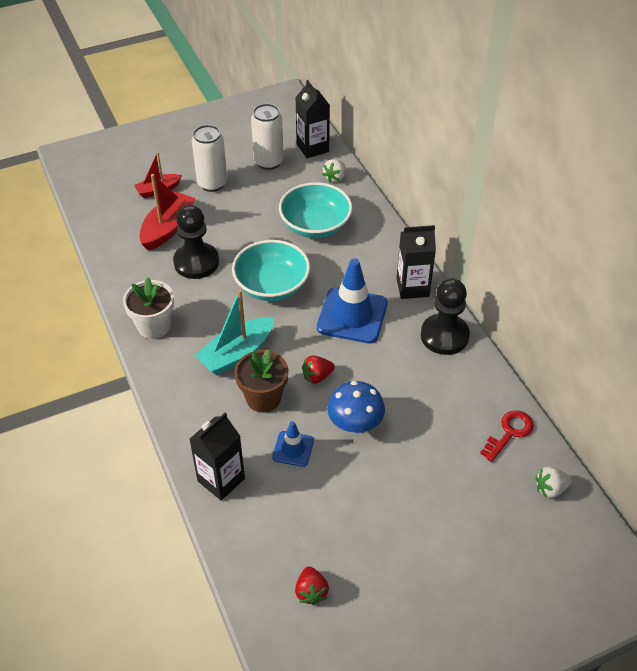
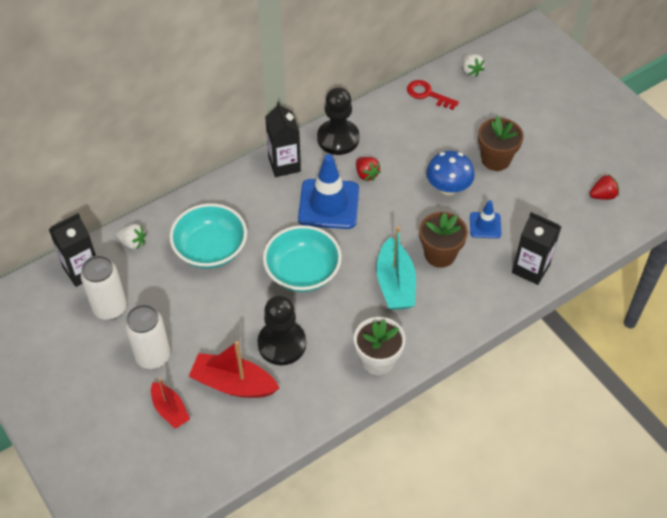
camera: 100 degrees left, 5 degrees up
turquoise boat [195,290,274,375] -> turquoise boat turned 45 degrees clockwise [377,226,416,310]
red strawberry [302,356,335,384] -> red strawberry moved to [356,157,381,181]
none -> brown flower pot [478,116,524,171]

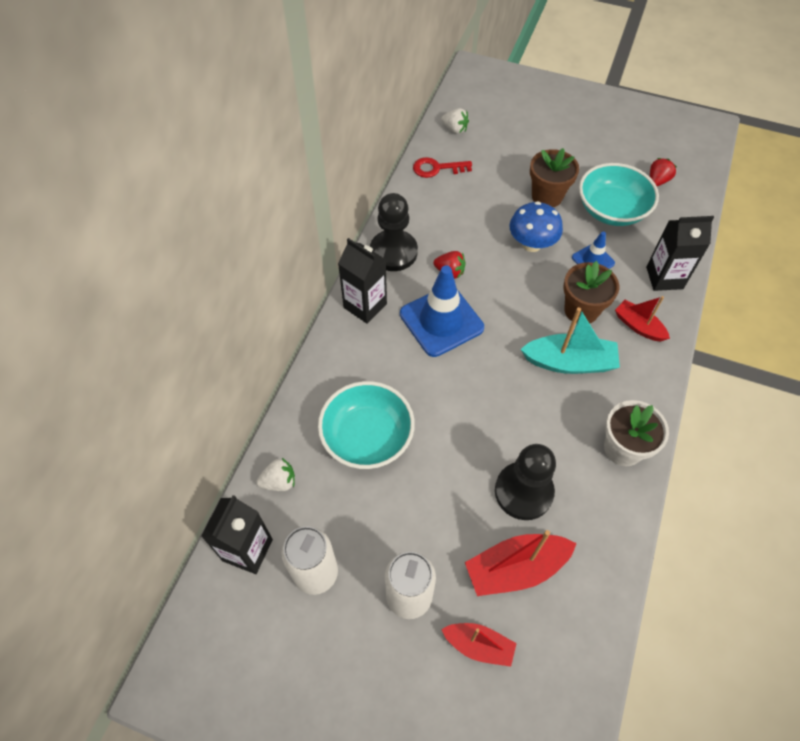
camera: 35 degrees left, 5 degrees up
turquoise bowl [263,225,342,292] -> turquoise bowl moved to [579,163,659,226]
turquoise boat [377,226,416,310] -> turquoise boat turned 45 degrees counterclockwise [521,307,620,374]
none -> red boat [615,296,670,342]

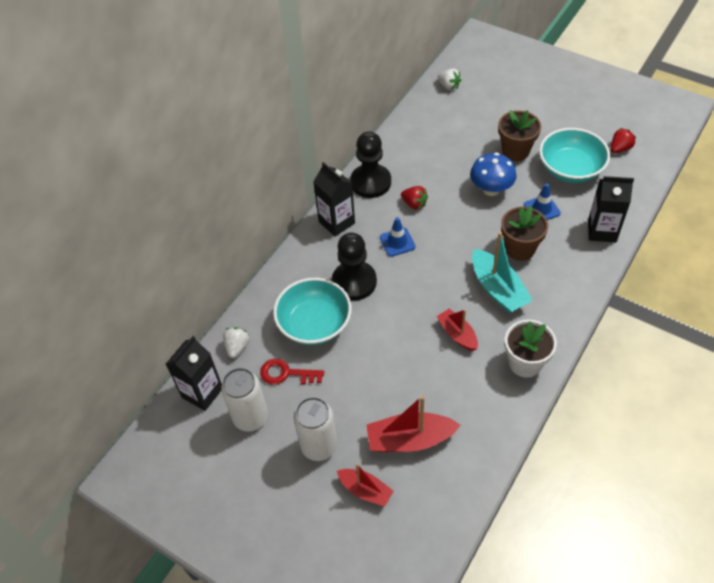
camera: 15 degrees right, 5 degrees down
white strawberry [256,458,295,492] -> white strawberry turned 75 degrees counterclockwise [223,327,250,358]
blue traffic cone [400,265,484,357] -> blue traffic cone [380,217,416,257], size x0.52
red key [413,157,472,178] -> red key moved to [260,359,324,384]
black pawn [495,444,556,520] -> black pawn moved to [332,233,377,301]
turquoise boat [521,307,620,374] -> turquoise boat turned 45 degrees clockwise [472,232,533,313]
red boat [615,296,670,342] -> red boat moved to [437,309,478,351]

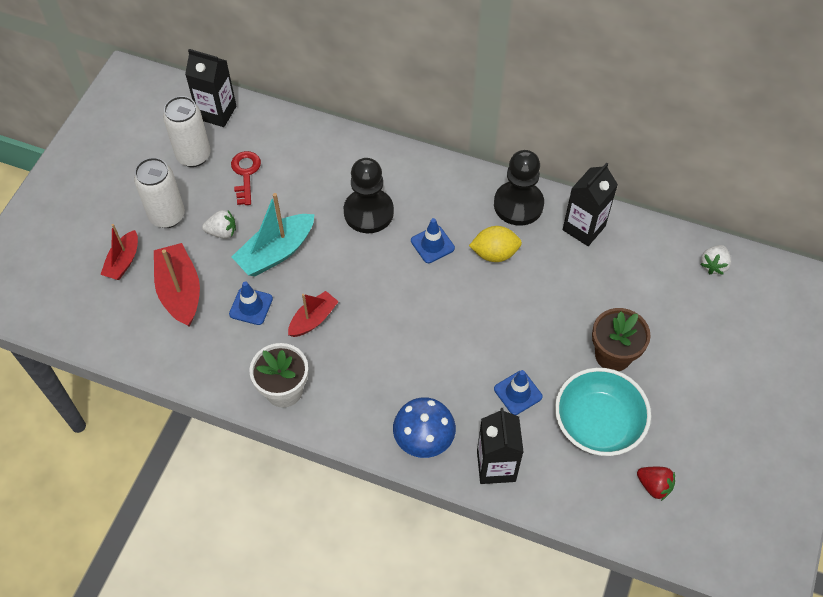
camera: 75 degrees right, 5 degrees up
white strawberry [223,327,250,358] -> white strawberry moved to [202,210,236,239]
turquoise bowl [273,278,352,345] -> none
black carton [313,162,355,237] -> black carton moved to [563,163,618,246]
red strawberry [401,186,428,210] -> yellow lemon [469,226,522,262]
blue mushroom [470,153,517,196] -> blue mushroom moved to [393,397,456,458]
turquoise boat [472,232,533,313] -> turquoise boat moved to [232,193,315,276]
brown flower pot [501,206,548,261] -> none
none -> blue traffic cone [229,281,273,325]

